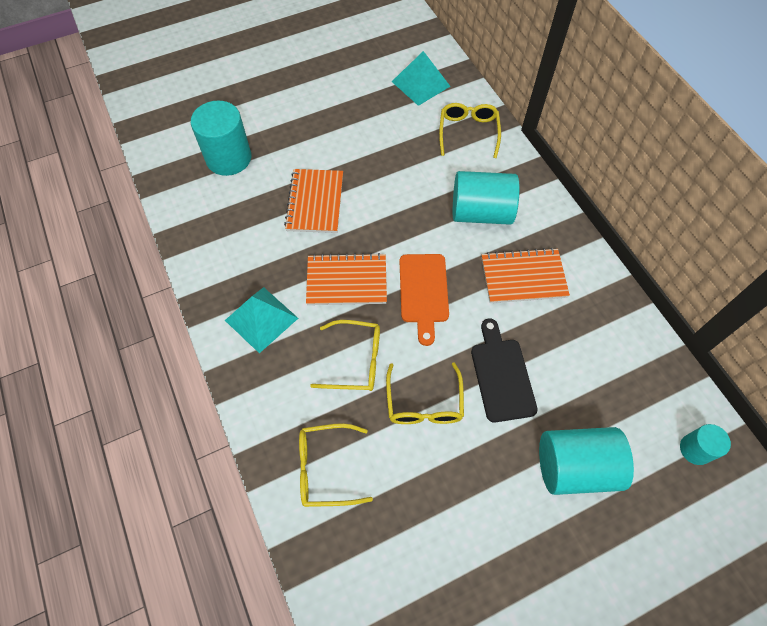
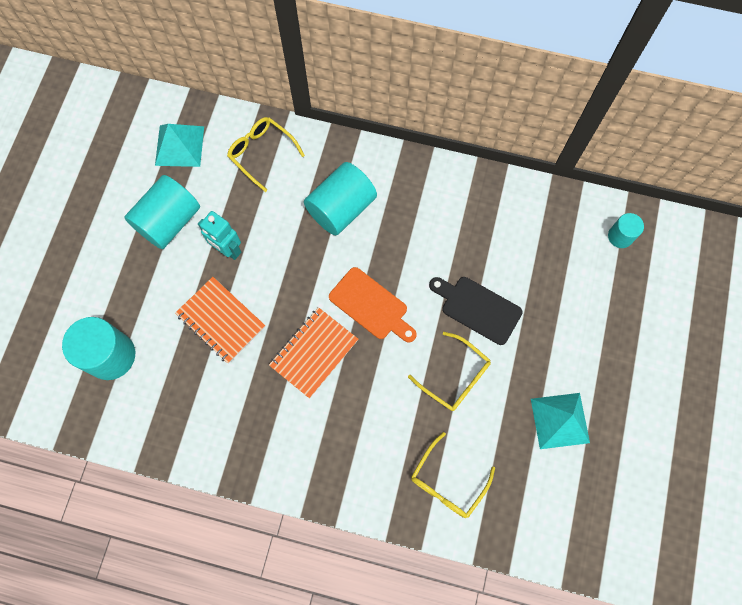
camera: 50 degrees left, 10 degrees up
turquoise pyramid [225,287,298,353] -> turquoise pyramid moved to [531,393,590,449]
yellow glasses [310,320,380,391] -> none
orange notebook [481,248,570,303] -> none
turquoise cylinder [539,427,634,495] -> turquoise cylinder moved to [124,175,200,249]
none -> turquoise robot [198,211,241,260]

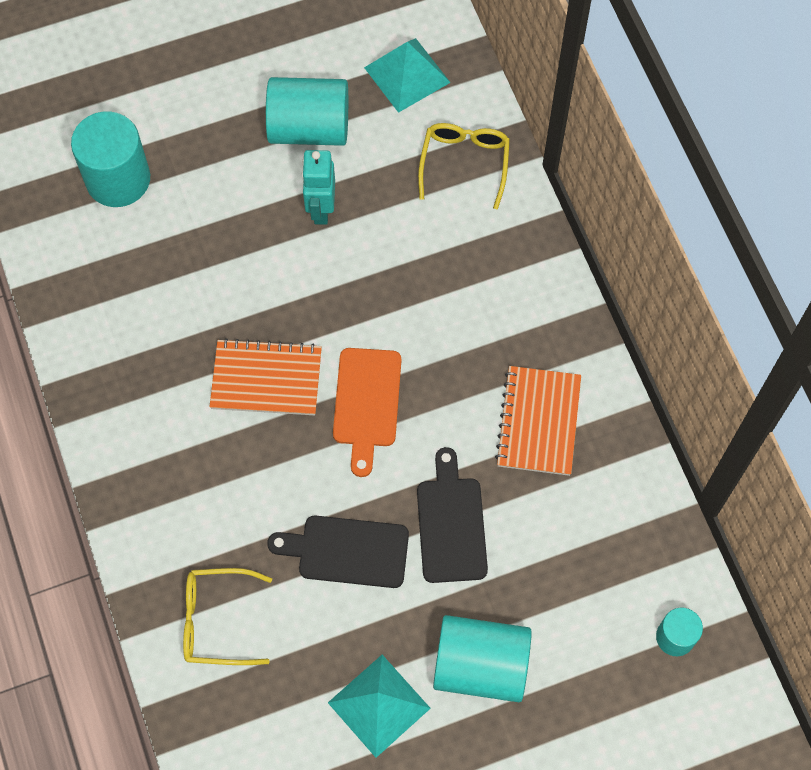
camera: 55 degrees right, 5 degrees down
orange notebook [175,277,265,363] -> orange notebook moved to [495,366,581,476]
turquoise cylinder [304,162,377,235] -> turquoise cylinder moved to [433,615,532,702]
yellow glasses [408,332,491,411] -> black cutting board [267,515,409,588]

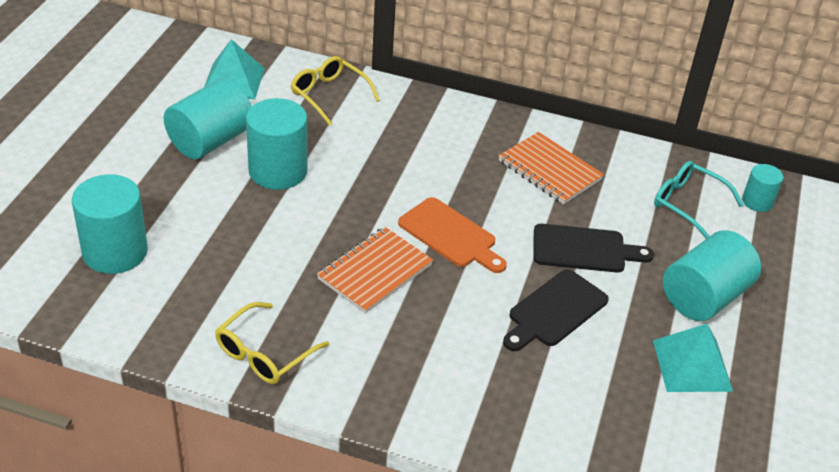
camera: 55 degrees left, 25 degrees down
yellow glasses [183,568,272,665] -> yellow glasses moved to [215,302,329,384]
turquoise robot [302,150,335,225] -> turquoise cylinder [246,98,308,190]
black cutting board [417,447,488,583] -> black cutting board turned 150 degrees clockwise [533,224,654,273]
none -> turquoise glasses [654,161,743,239]

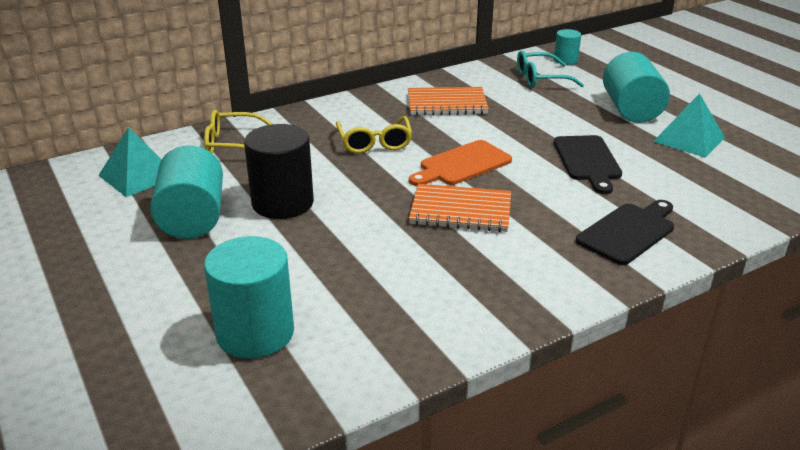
camera: 45 degrees left, 10 degrees down
yellow glasses [215,302,329,384] -> yellow glasses moved to [336,116,412,153]
turquoise cylinder [246,98,308,190] -> black cylinder [244,124,314,219]
orange notebook [317,227,433,314] -> orange notebook turned 75 degrees counterclockwise [409,184,511,232]
orange cutting board [398,197,507,273] -> orange cutting board turned 150 degrees clockwise [409,140,512,186]
black cutting board [533,224,654,273] -> black cutting board moved to [576,200,674,265]

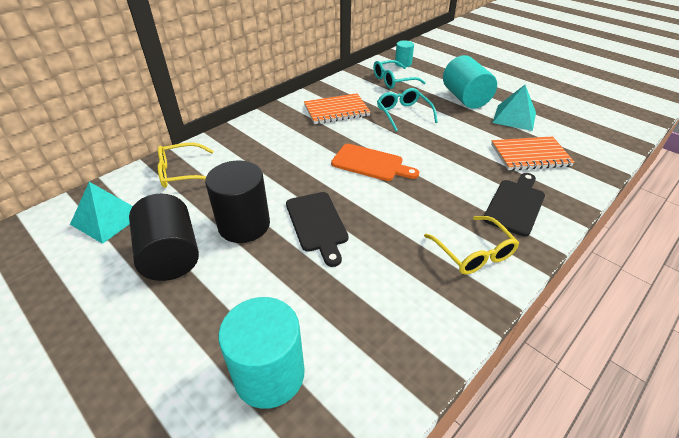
camera: 15 degrees left, 10 degrees up
turquoise cylinder [150,145,223,239] -> black cylinder [129,194,199,281]
yellow glasses [336,116,412,153] -> yellow glasses moved to [424,216,519,274]
orange cutting board [409,140,512,186] -> orange cutting board turned 105 degrees counterclockwise [331,144,419,181]
orange notebook [409,184,511,232] -> orange notebook moved to [491,136,575,171]
black cutting board [554,135,622,194] -> black cutting board moved to [286,192,349,267]
none -> turquoise glasses [377,88,438,131]

